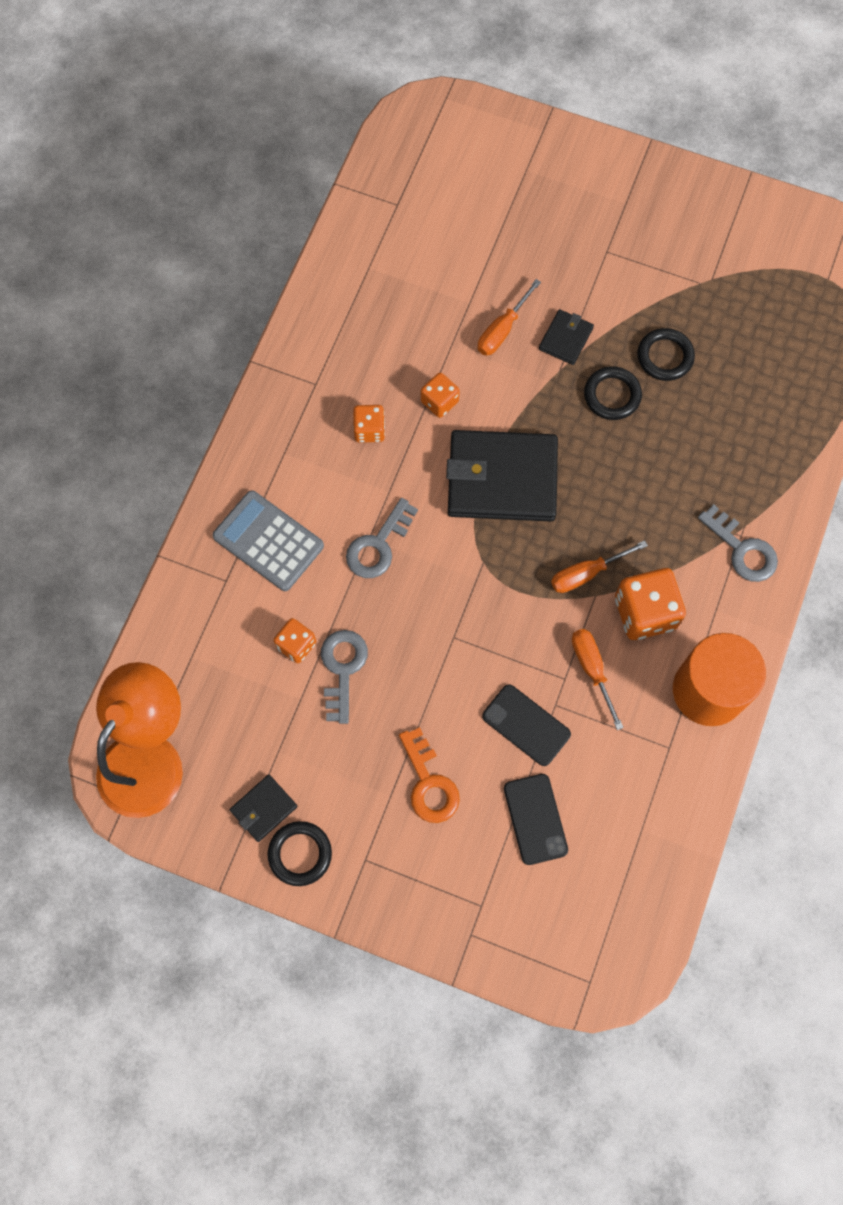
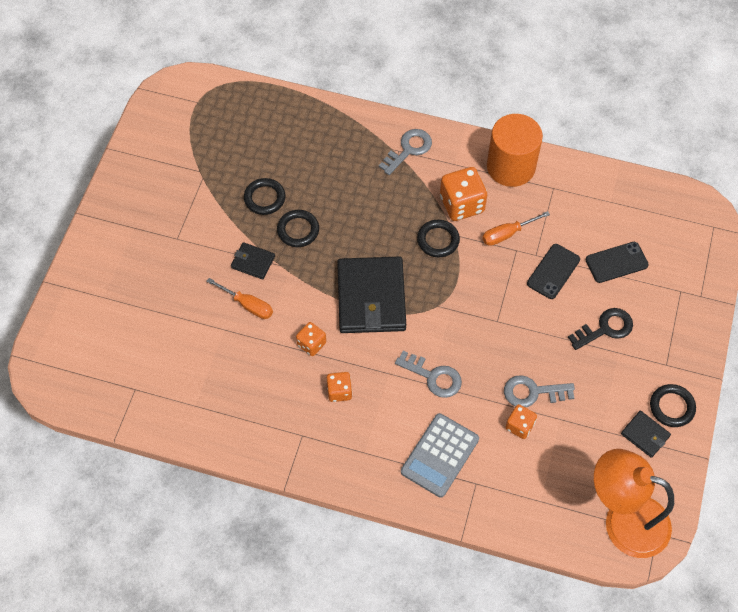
camera: 95 degrees left, 10 degrees down
orange key [399,727,460,823] -> black key [568,308,633,350]
orange screwdriver [551,540,648,593] -> black ring [417,220,460,257]

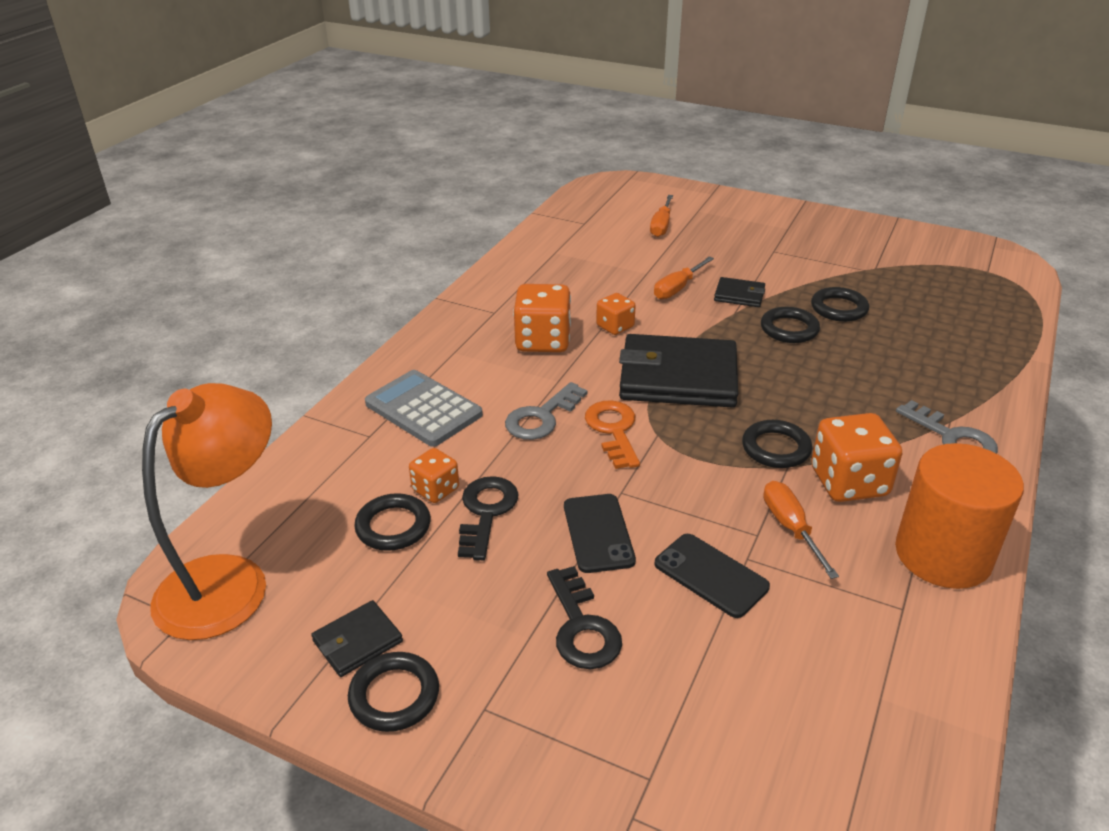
camera: 100 degrees right, 25 degrees down
black wallet [231,242,275,280] -> black wallet turned 75 degrees clockwise [714,277,765,307]
orange dice [327,372,352,402] -> orange dice [513,284,571,352], size x1.74
grey key [504,375,575,407] -> black key [458,476,519,560]
black phone [586,242,649,283] -> black phone moved to [564,494,636,573]
none -> black ring [354,493,431,551]
none -> orange key [585,400,640,469]
none -> orange screwdriver [650,195,673,237]

